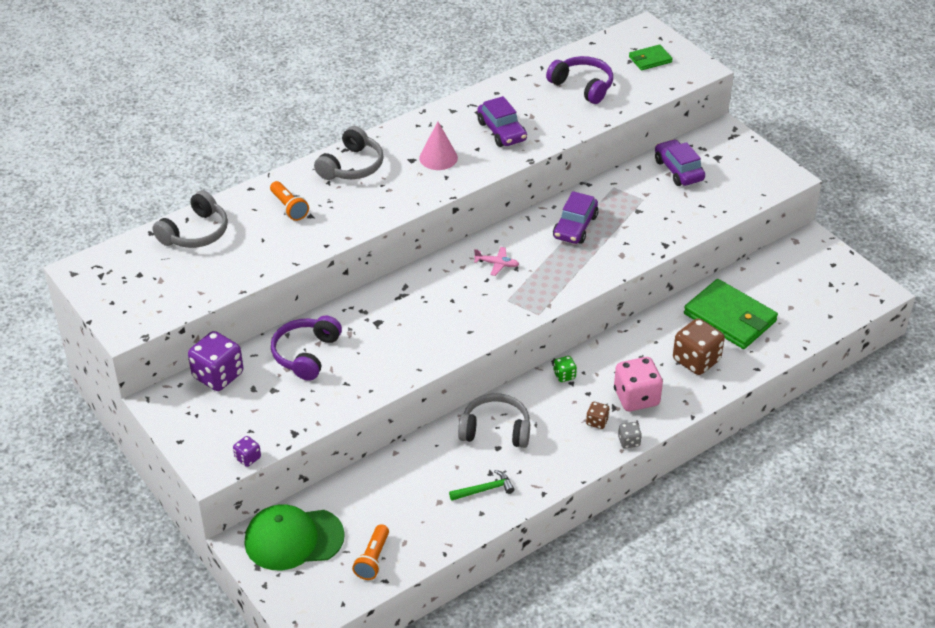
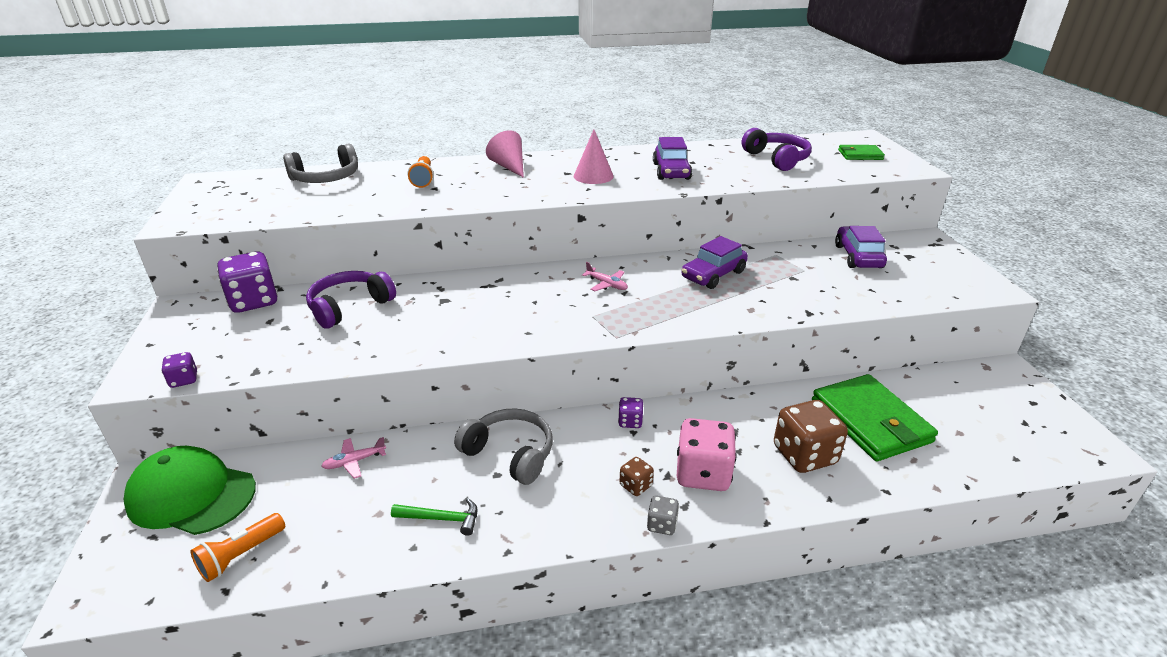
camera: 25 degrees right, 10 degrees down
grey headphones [314,126,384,180] -> pink cone [486,130,524,178]
green dice [553,356,577,382] -> purple dice [618,397,644,428]
none -> pink plane [321,437,386,479]

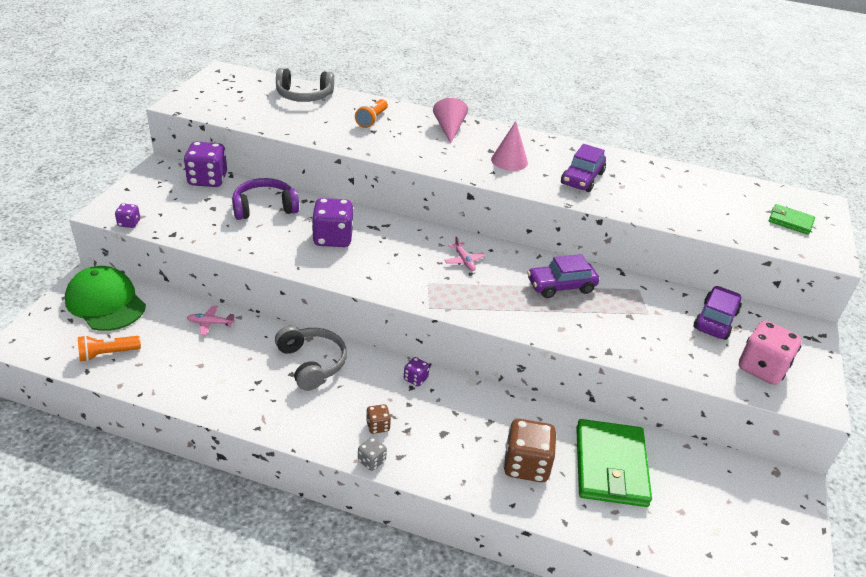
camera: 25 degrees right, 5 degrees up
green hammer [391,498,477,536] -> none
pink dice [677,418,737,491] -> pink dice moved to [739,321,802,385]
purple headphones [742,128,812,171] -> none
none -> purple dice [312,198,353,247]

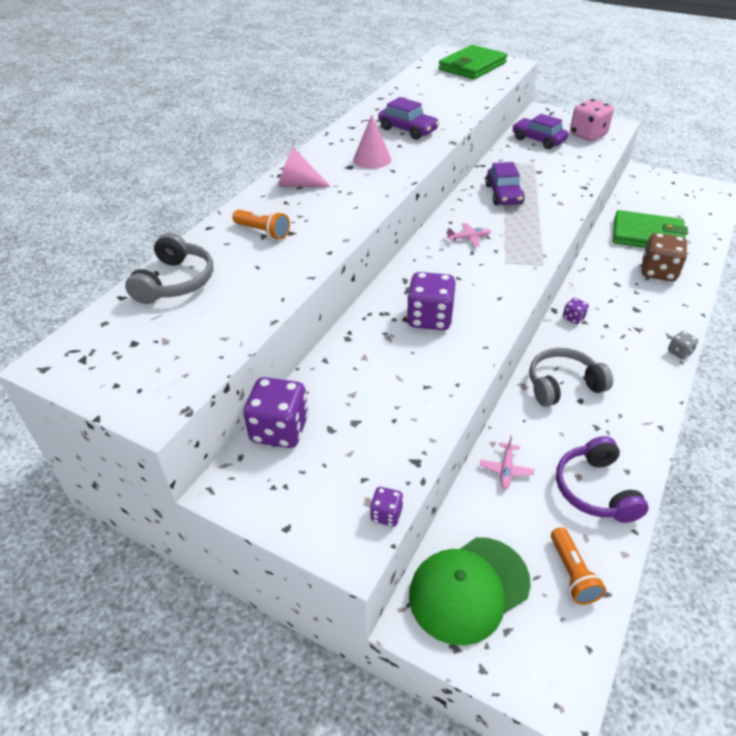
camera: 75 degrees left, 5 degrees up
purple headphones [232,178,299,220] -> purple headphones moved to [556,436,648,523]
brown dice [366,404,391,434] -> none
green wallet [769,204,815,235] -> green wallet [438,45,507,79], size x1.95

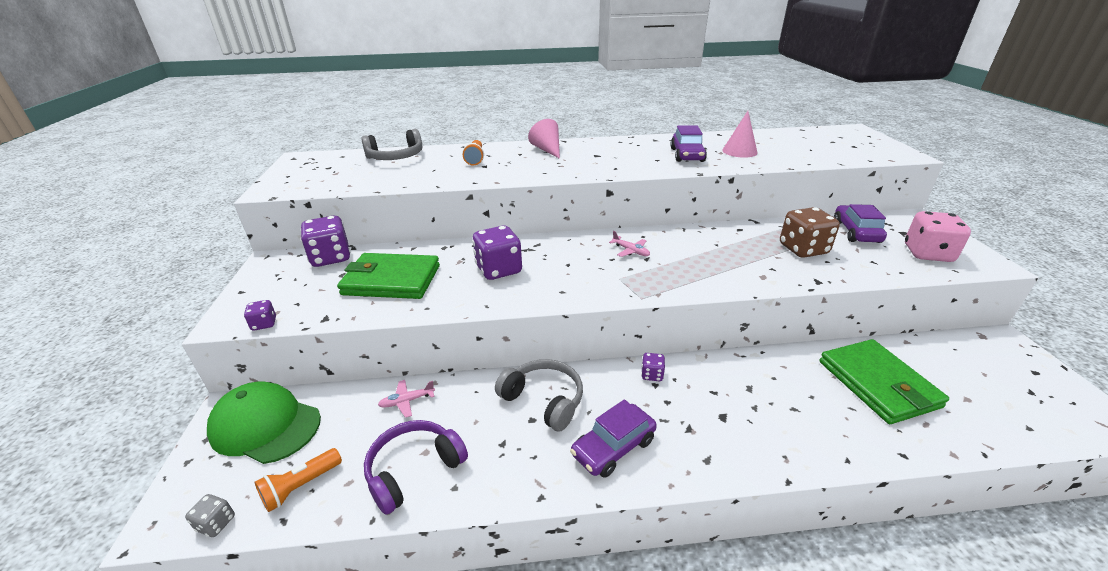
camera: 55 degrees right, 10 degrees down
pink cone [353,115,391,169] -> pink cone moved to [722,111,758,158]
green wallet [438,45,507,79] -> green wallet moved to [337,253,440,299]
purple car [485,162,525,205] -> purple car moved to [570,399,657,478]
brown dice [642,233,688,281] -> brown dice moved to [780,207,840,258]
grey dice [668,331,698,359] -> grey dice moved to [185,494,235,537]

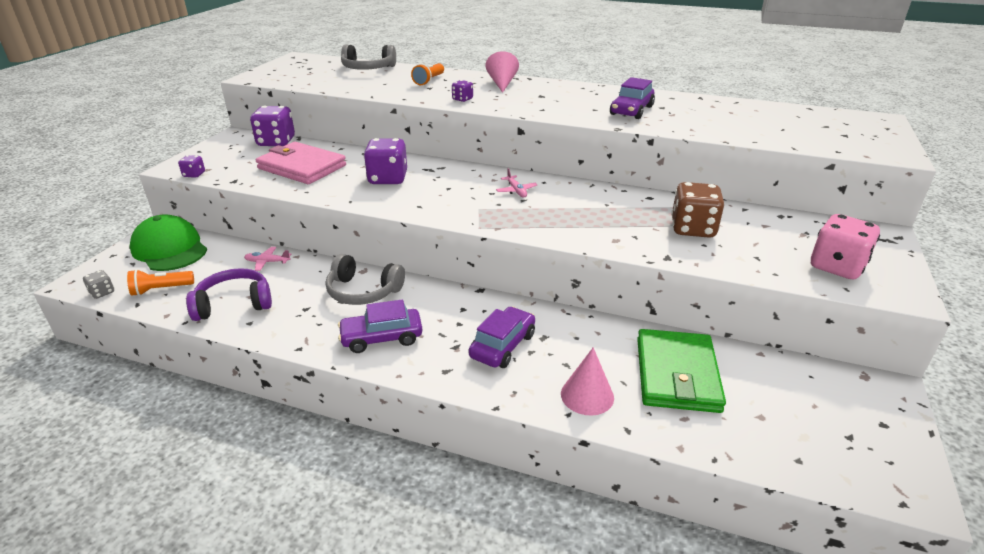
camera: 25 degrees right, 0 degrees up
green wallet [337,253,440,299] -> pink wallet [256,142,346,184]
grey headphones [495,359,583,432] -> grey headphones turned 135 degrees clockwise [326,254,405,305]
purple dice [641,353,665,381] -> purple dice moved to [452,80,473,102]
pink cone [722,111,758,158] -> pink cone moved to [561,347,614,416]
purple car [834,204,887,243] -> purple car moved to [469,306,535,368]

